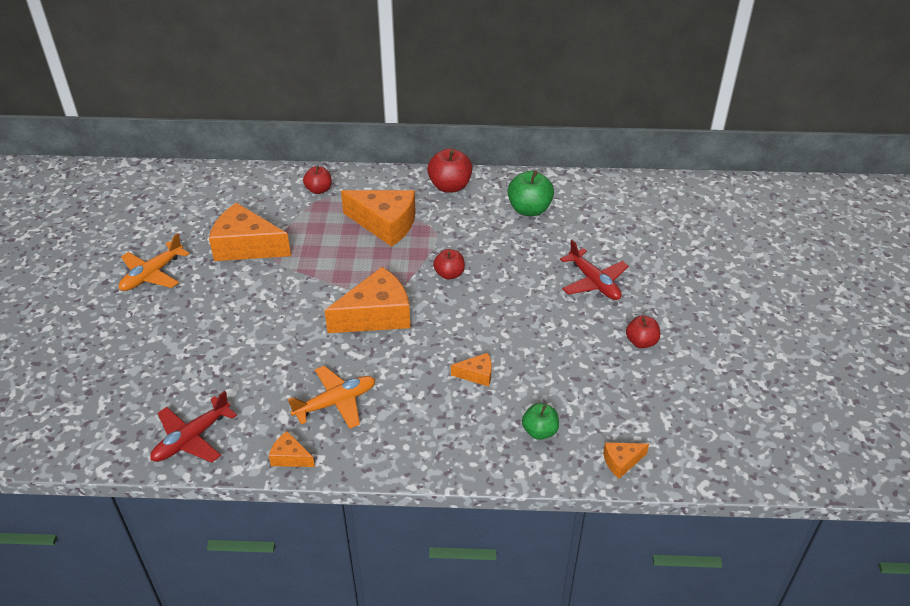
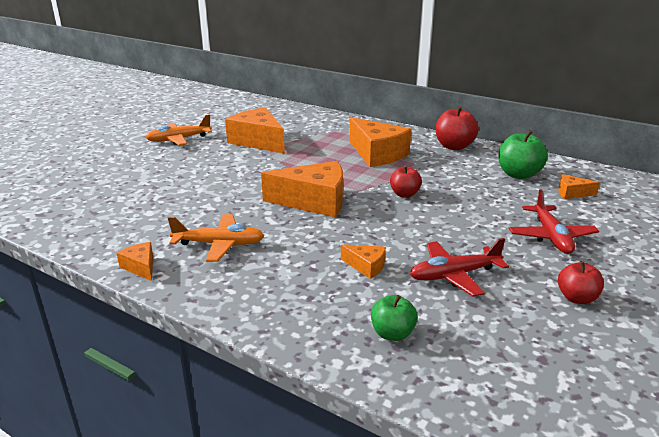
camera: 30 degrees right, 15 degrees down
red plane [150,391,237,462] -> red plane moved to [410,238,509,297]
red apple [303,165,332,194] -> none
orange cheese [603,442,649,479] -> orange cheese moved to [558,174,600,199]

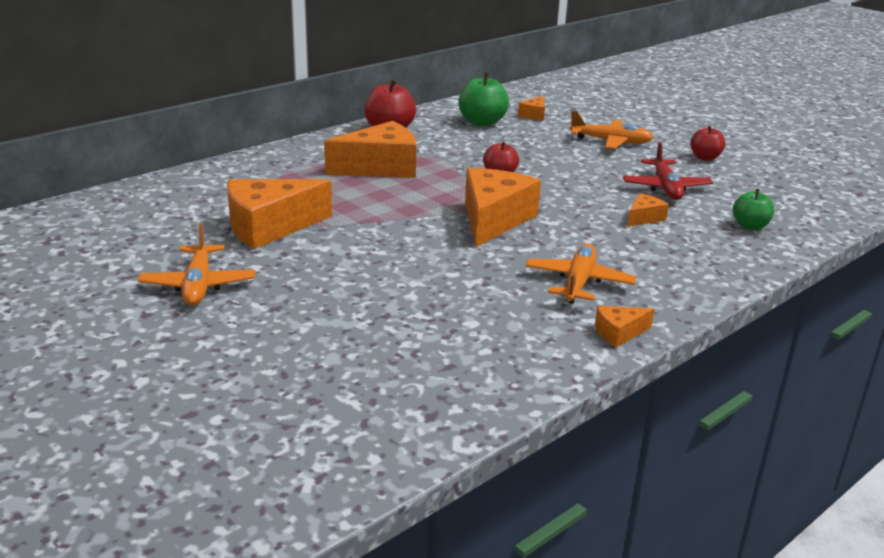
camera: 75 degrees left, 0 degrees up
red plane [509,189,599,254] -> orange plane [569,111,654,149]

